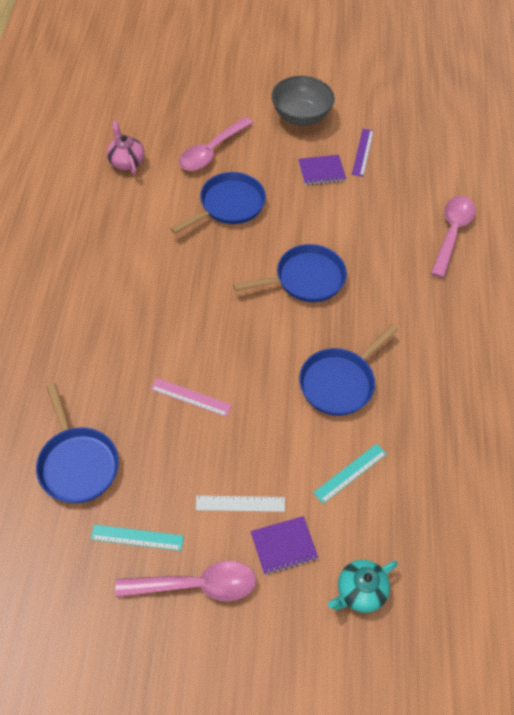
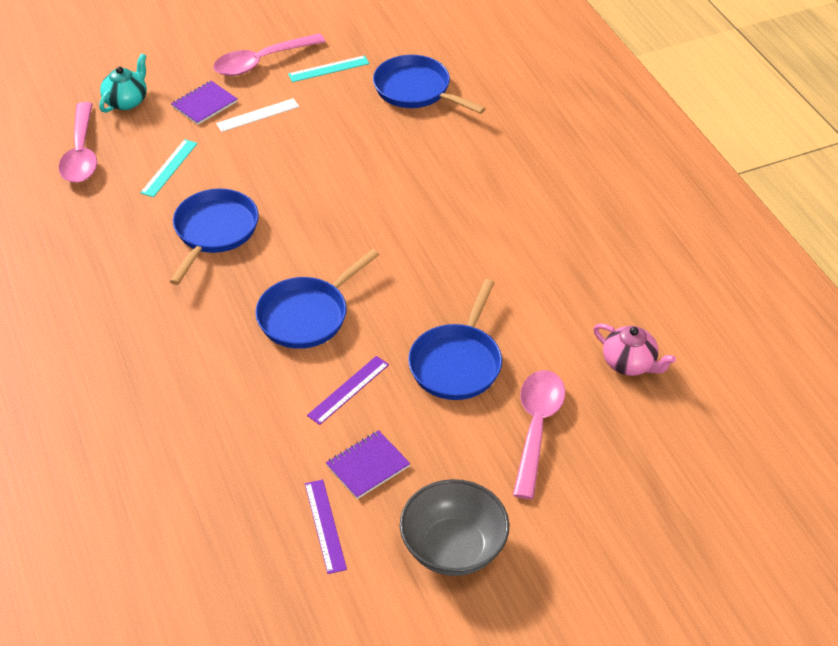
camera: 155 degrees right, 10 degrees down
pink ruler [151,378,232,417] -> none
pink spoon [431,196,476,278] -> pink spoon moved to [59,102,97,183]
none -> purple ruler [307,356,389,425]

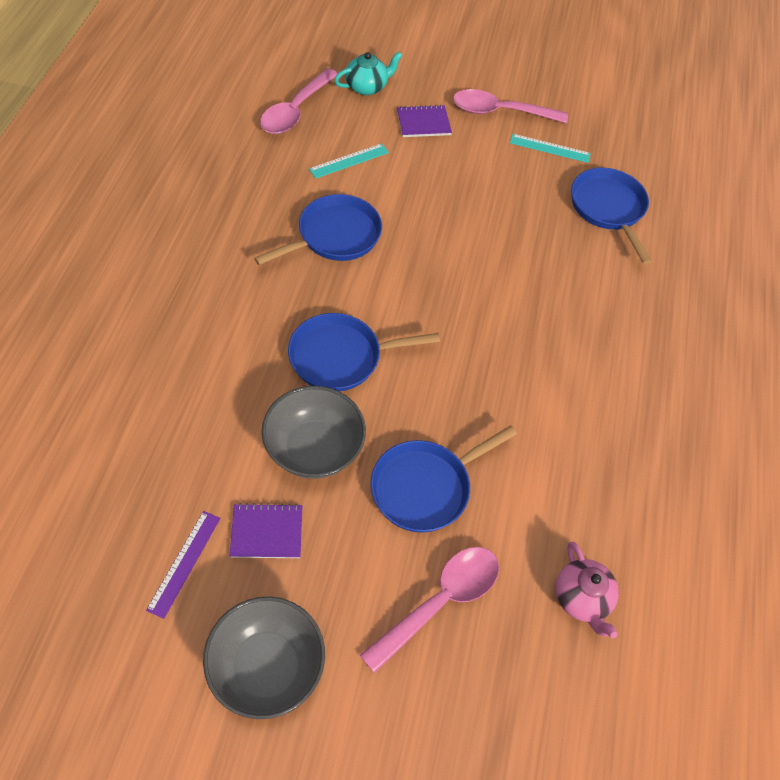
camera: 30 degrees right, 10 degrees up
white ruler [216,98,299,132] -> none
purple ruler [307,356,389,425] -> grey bowl [261,386,366,479]

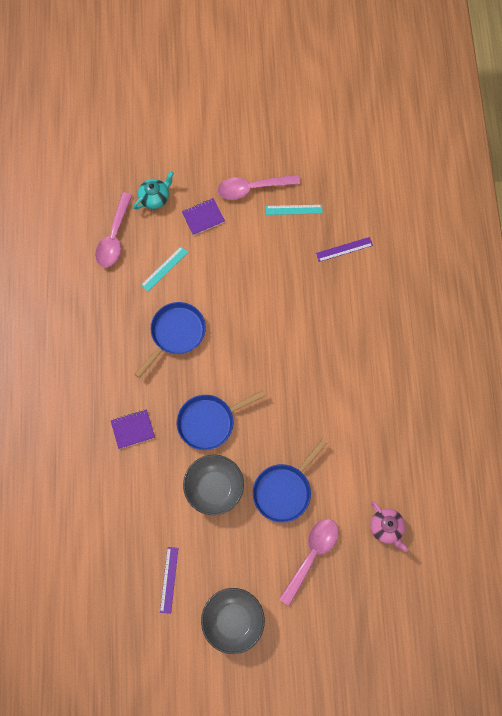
camera: 10 degrees left, 15 degrees up
purple notebook [230,503,302,558] -> purple notebook moved to [111,409,155,449]
blue pan [571,168,652,264] -> purple ruler [316,237,373,262]

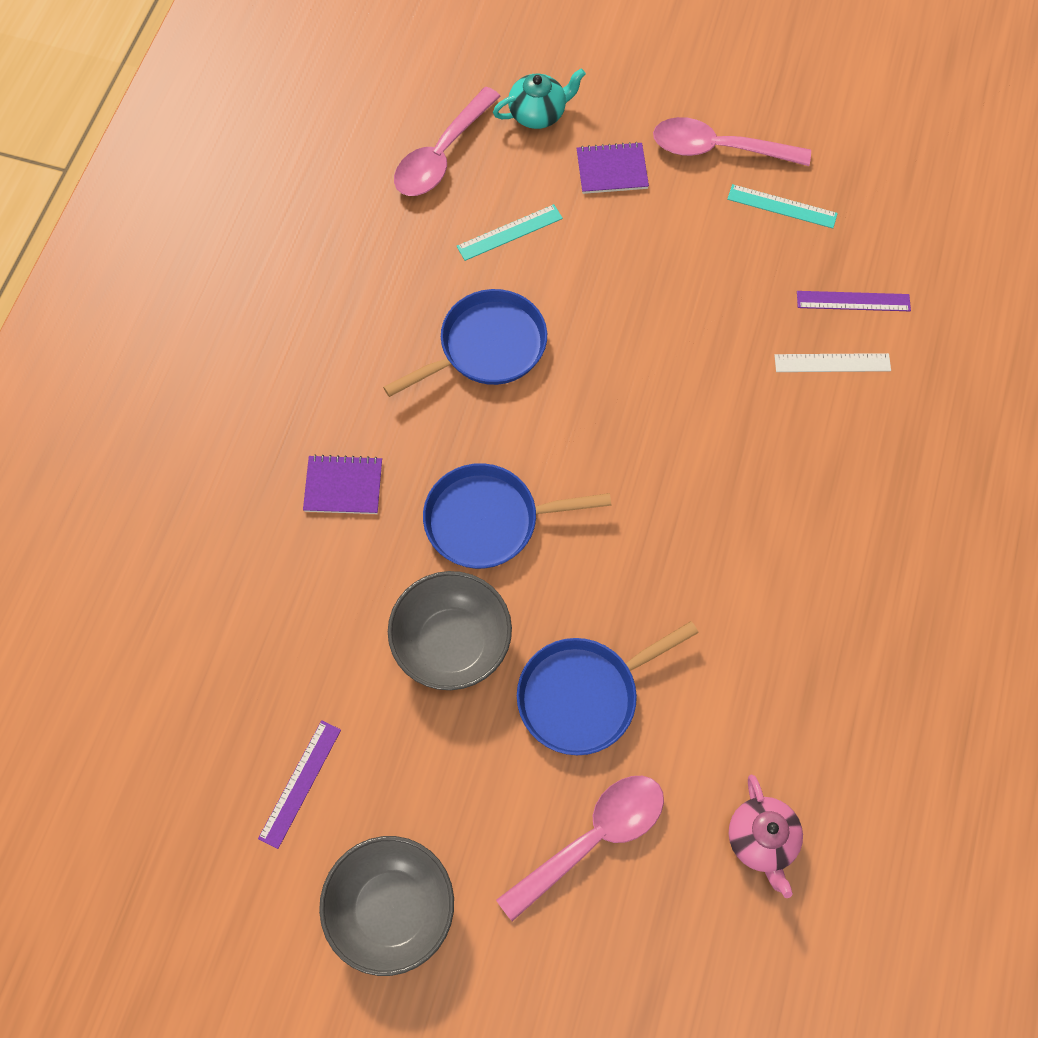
camera: 20 degrees right, 5 degrees down
none -> white ruler [774,353,891,372]

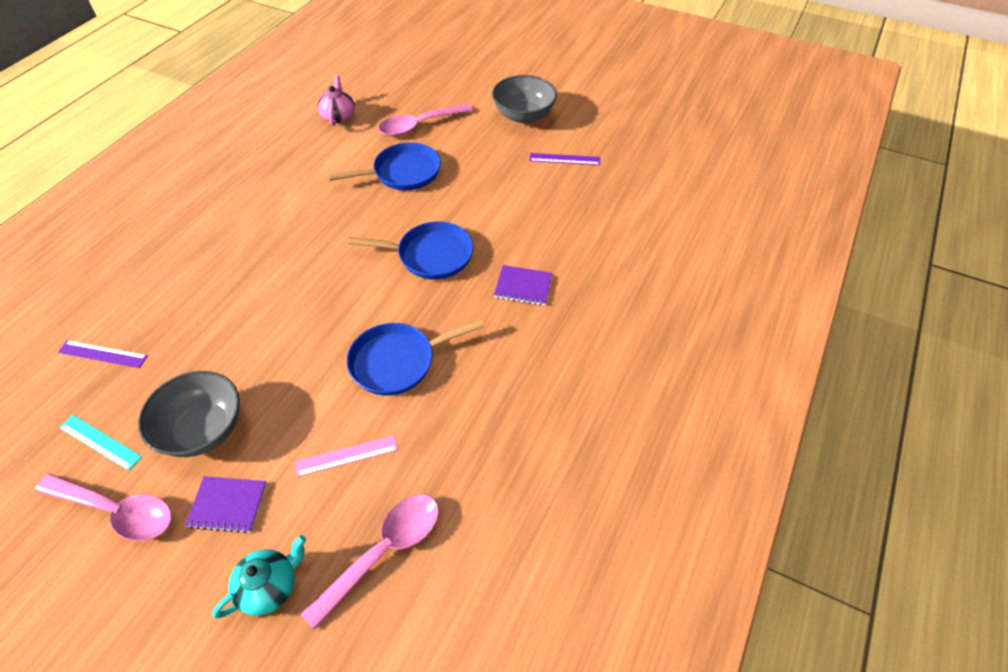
camera: 170 degrees left, 15 degrees down
purple ruler [258,720,341,849] -> purple ruler turned 60 degrees clockwise [529,153,600,165]
grey bowl [388,571,512,690] -> grey bowl moved to [138,371,240,457]
turquoise ruler [457,204,563,261] -> pink ruler [295,435,398,477]
turquoise teapot [493,68,586,129] -> turquoise teapot turned 150 degrees clockwise [213,535,306,618]
white ruler [774,353,891,372] -> none

